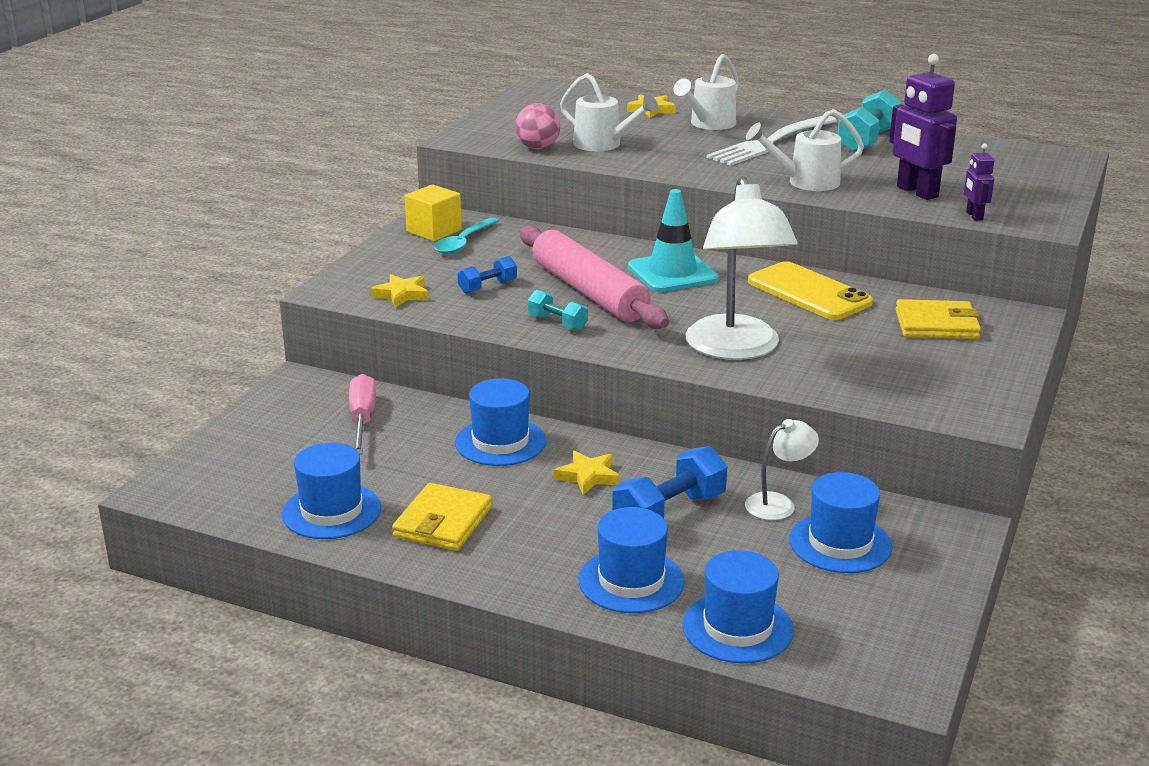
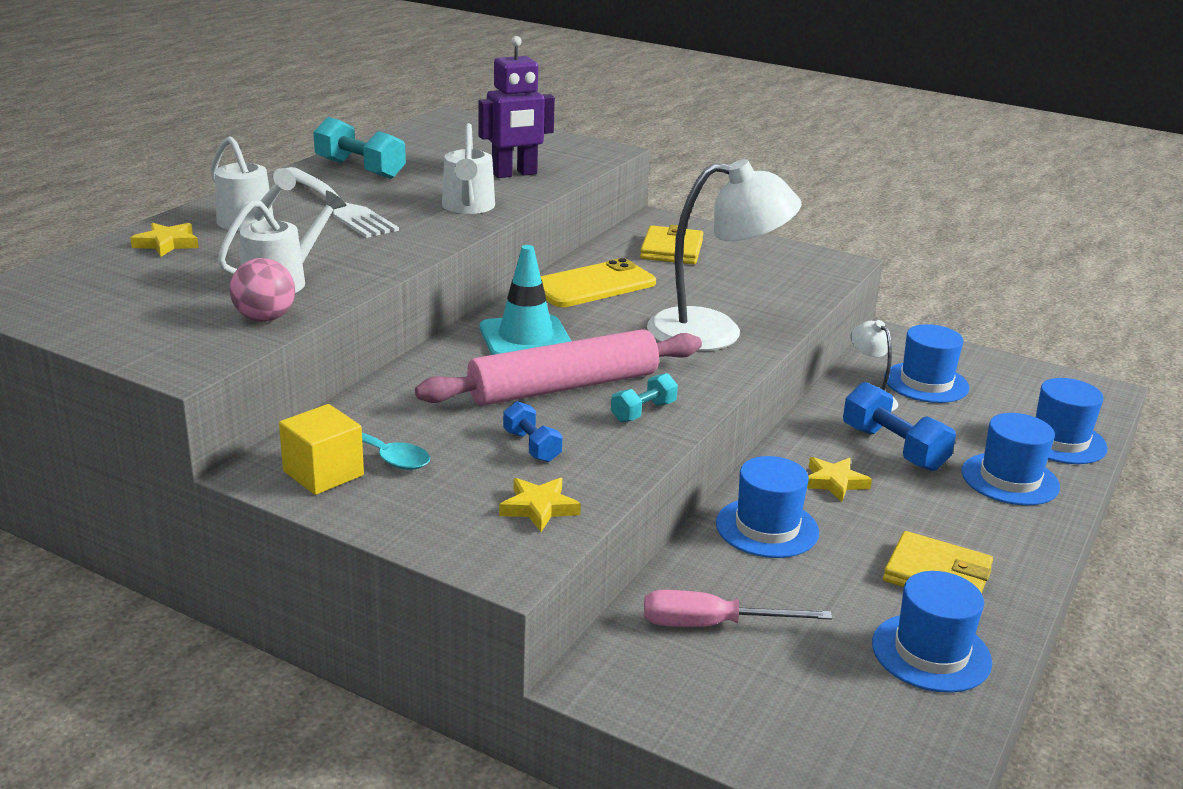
camera: 85 degrees left, 0 degrees up
purple robot [964,143,995,221] -> none

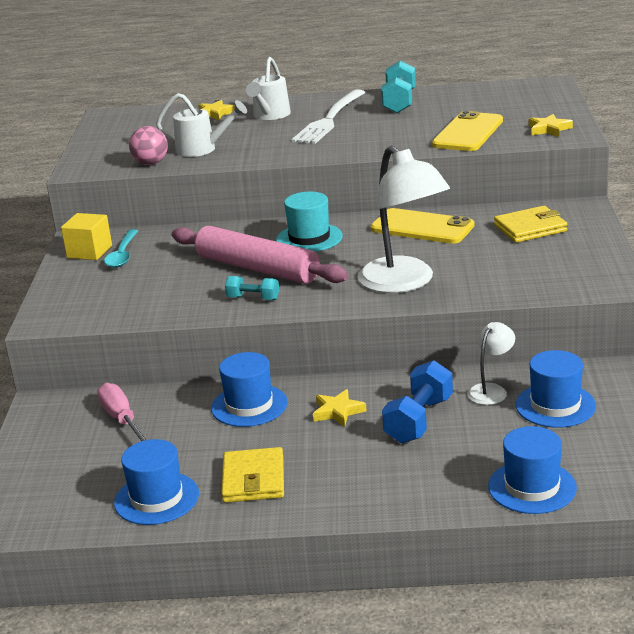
camera: 65 degrees right, 0 degrees up
white watering can [442,123,495,214] -> none
purple robot [478,36,555,178] -> yellow phone [432,111,503,151]
turquoise traffic cone [480,245,571,355] -> turquoise hat [276,192,343,252]
yellow star [499,478,581,532] -> yellow star moved to [529,114,573,137]
blue dumbbell [503,401,563,462] -> none
blue hat [962,413,1060,505] -> none

